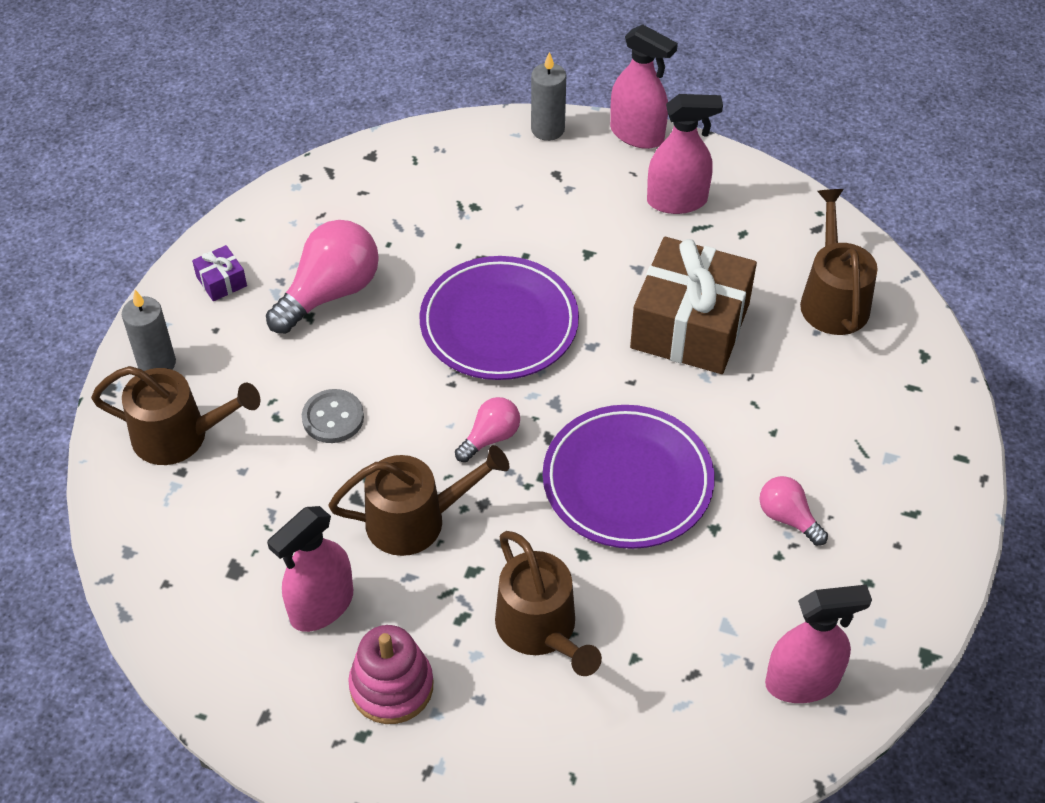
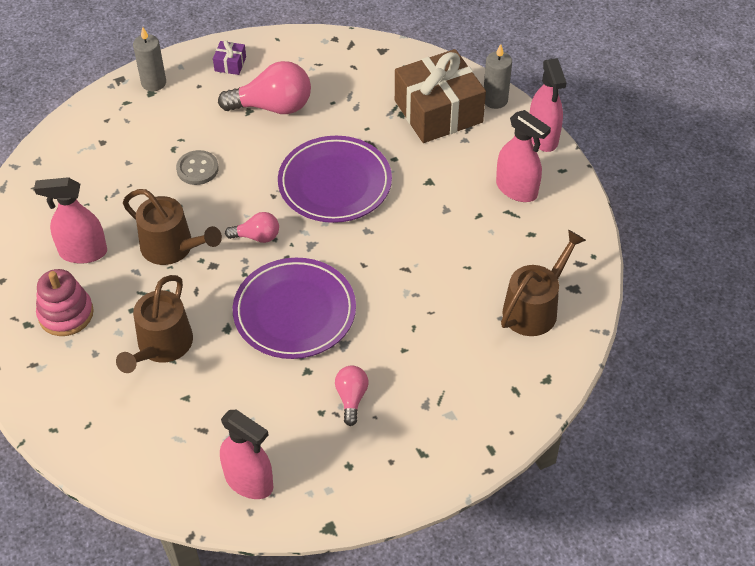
camera: 45 degrees right, 0 degrees up
brown watering can [91,366,260,465] -> none
brown gift [630,237,757,374] -> brown gift moved to [395,49,486,143]

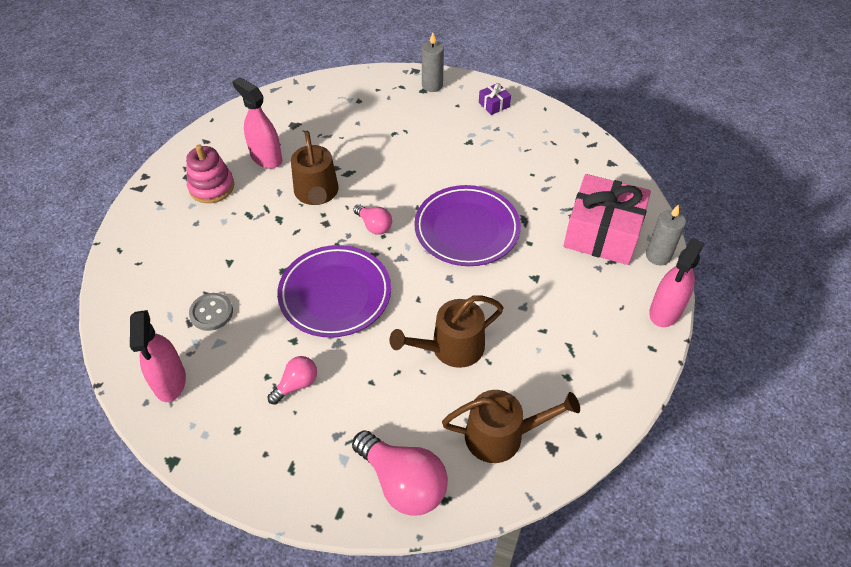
camera: 45 degrees right, 0 degrees up
brown watering can [116,275,193,373] -> brown watering can moved to [390,295,504,368]
grey button [176,150,219,185] -> grey button moved to [189,293,233,331]
pink light bulb [218,61,311,114] -> pink light bulb moved to [352,430,448,516]
brown gift [395,49,486,143] -> pink gift [563,174,651,265]
pink spray bottle [496,110,551,202] -> none

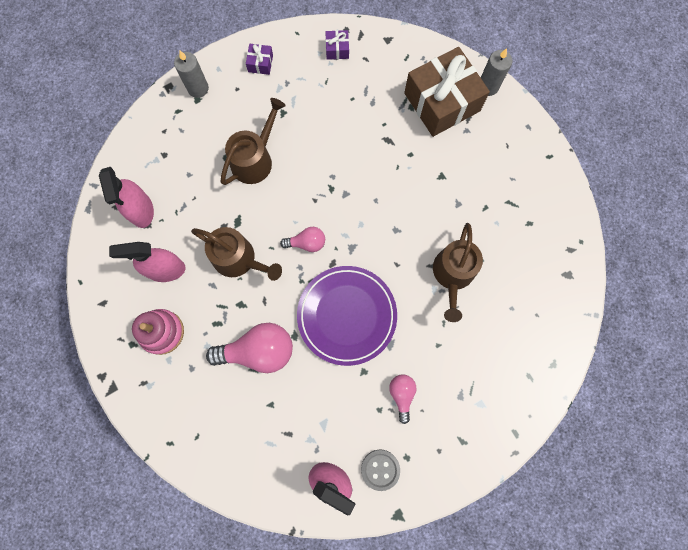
camera: 50 degrees left, 25 degrees up
grey button [189,293,233,331] -> grey button moved to [361,450,400,491]
pink light bulb [352,430,448,516] -> pink light bulb moved to [206,323,293,373]
purple plate [414,185,521,266] -> none
brown watering can [442,390,580,463] -> brown watering can moved to [220,98,286,185]
pink gift [563,174,651,265] -> brown gift [404,47,490,137]
pink spray bottle [649,238,705,327] -> pink spray bottle moved to [99,167,154,228]
none -> purple gift [325,30,349,60]

